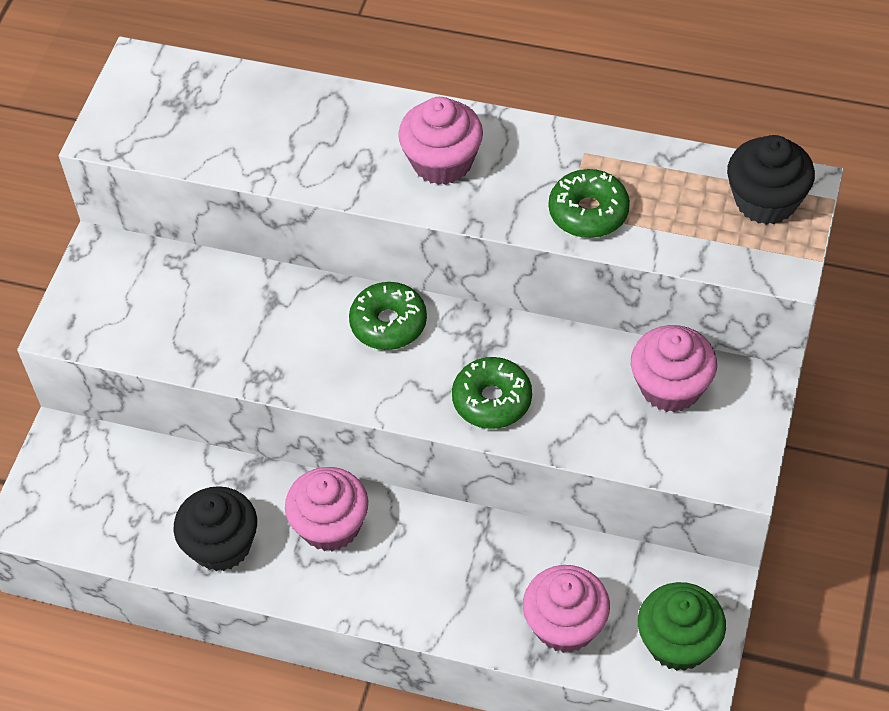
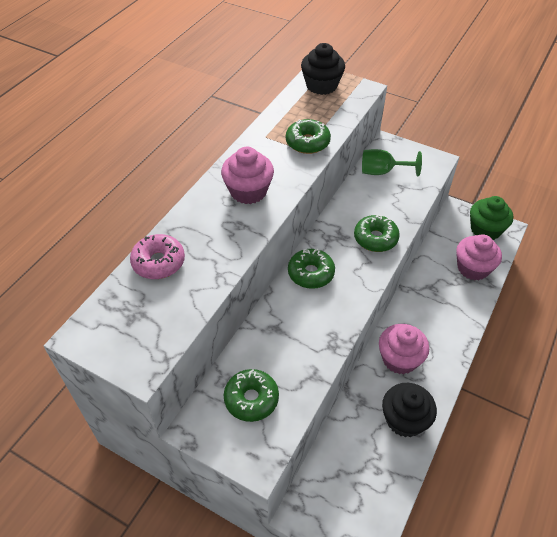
camera: 80 degrees left, 5 degrees down
pink cupcake [631,325,717,412] -> green goblet [362,149,422,177]
none -> pink donut [130,234,185,279]
none -> green donut [224,369,279,422]

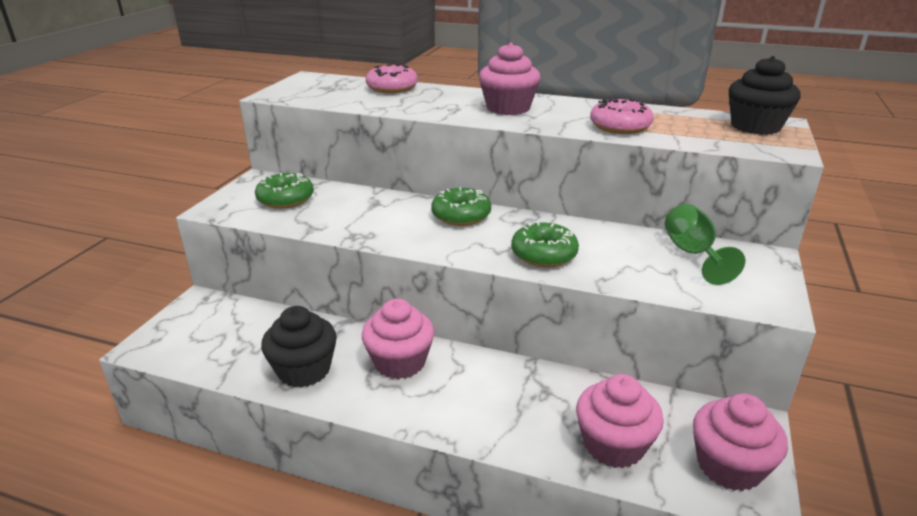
camera: 80 degrees right, 20 degrees down
green donut [286,119,331,154] -> pink donut [590,99,654,134]
green cupcake [470,196,513,240] -> pink cupcake [693,394,788,491]

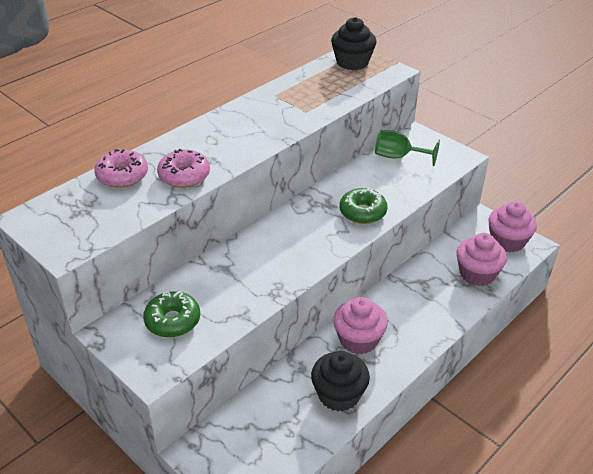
camera: 65 degrees left, 10 degrees up
green donut [431,187,491,226] -> none
pink cupcake [479,42,540,115] -> none
pink donut [590,99,654,134] -> pink donut moved to [157,149,210,188]

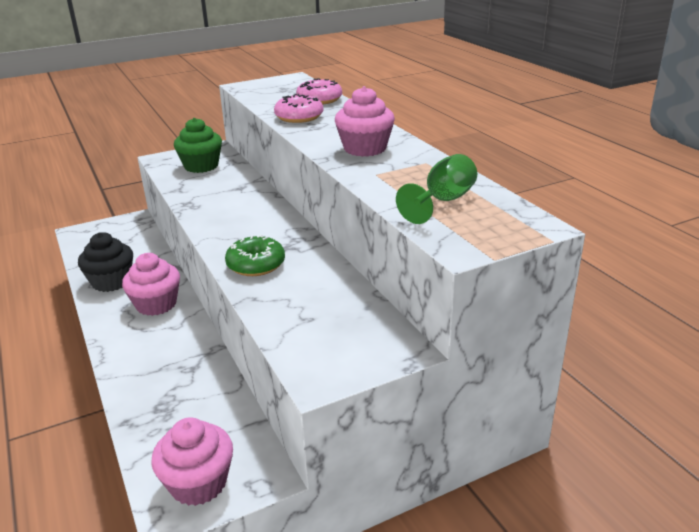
camera: 110 degrees right, 10 degrees down
green donut [143,291,200,338] -> green cupcake [174,118,222,173]
black cupcake [331,17,377,70] -> none
green goblet [375,130,440,166] -> green goblet moved to [396,154,477,224]
pink cupcake [457,233,507,286] -> pink cupcake moved to [335,86,395,157]

